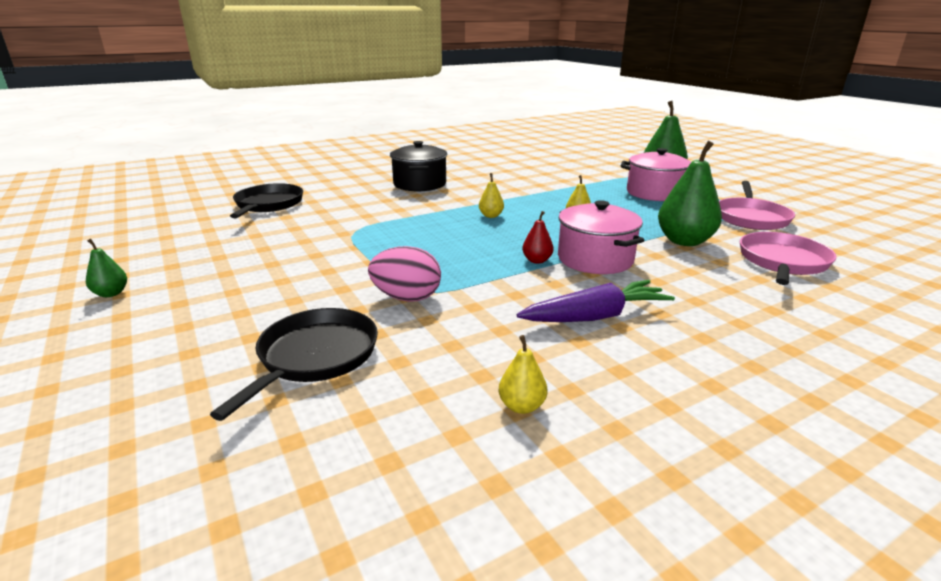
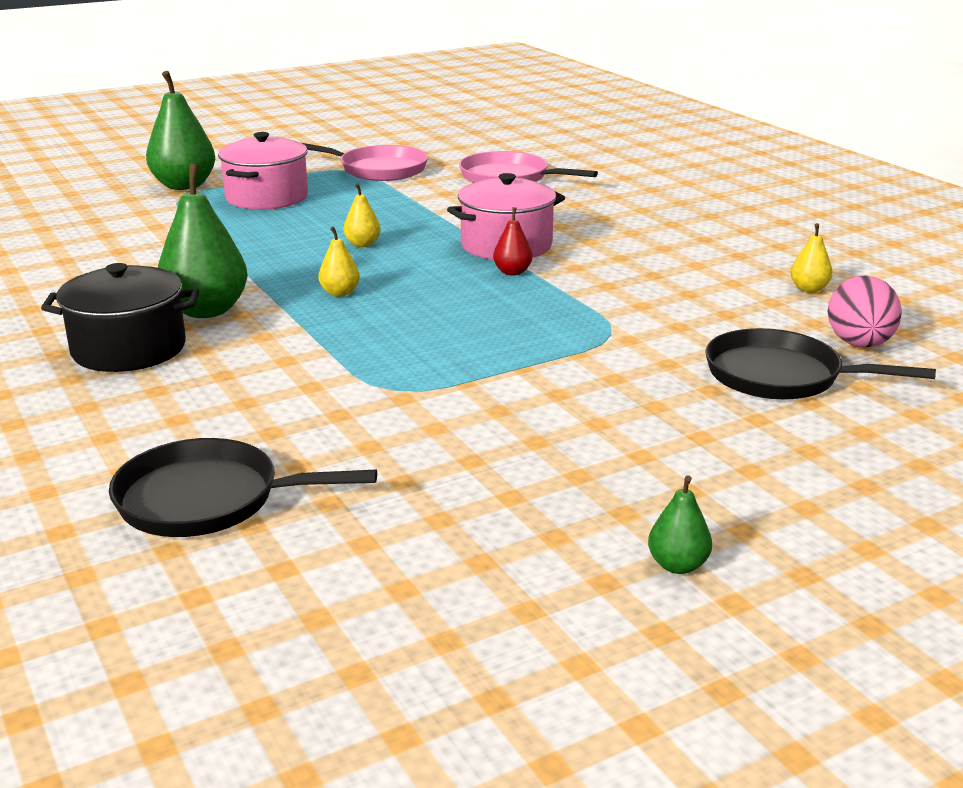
camera: 90 degrees left, 0 degrees up
pink egg [368,246,441,302] -> pink egg moved to [828,275,902,348]
purple carrot [517,280,675,322] -> none
green pear [658,141,722,246] -> green pear moved to [158,164,248,318]

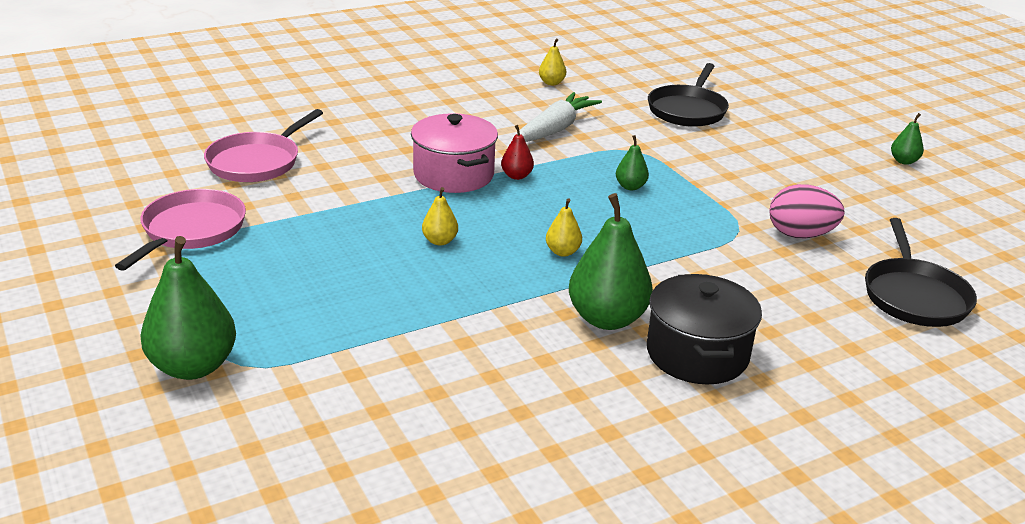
camera: 90 degrees left, 5 degrees up
pink pot [218,132,308,210] -> none
pink egg [828,275,902,348] -> pink egg moved to [769,184,845,239]
none -> white carrot [519,92,602,142]
none -> green pear [616,135,649,190]

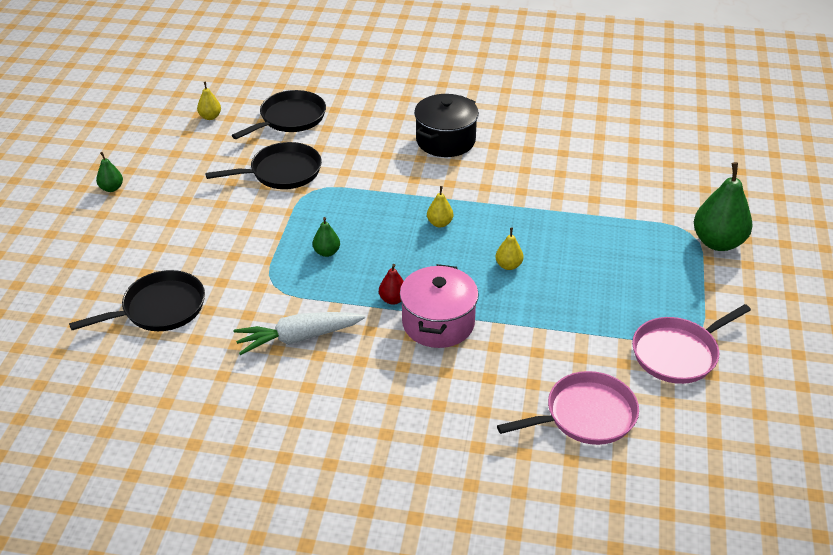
camera: 140 degrees left, 10 degrees up
yellow pear [539,38,566,85] -> yellow pear moved to [197,82,221,120]
green pear [569,193,653,330] -> none
pink egg [769,184,845,239] -> black pan [205,142,322,189]

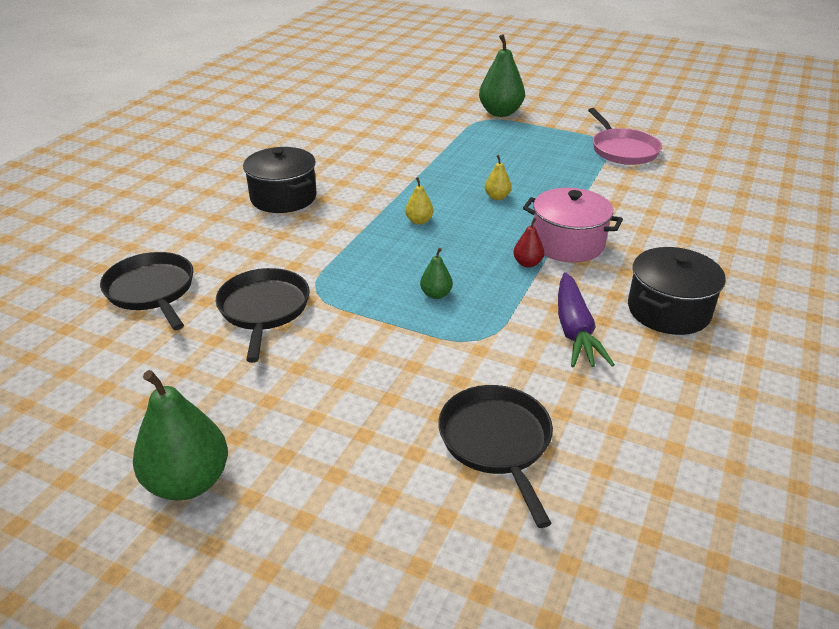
camera: 75 degrees left, 5 degrees down
green pear [96,152,123,192] -> green pear [133,370,228,500], size x2.06
yellow pear [197,82,221,120] -> none
white carrot [233,312,365,355] -> purple carrot [558,272,615,368]
pink pan [497,371,639,445] -> none
none -> black pot [628,247,726,335]

